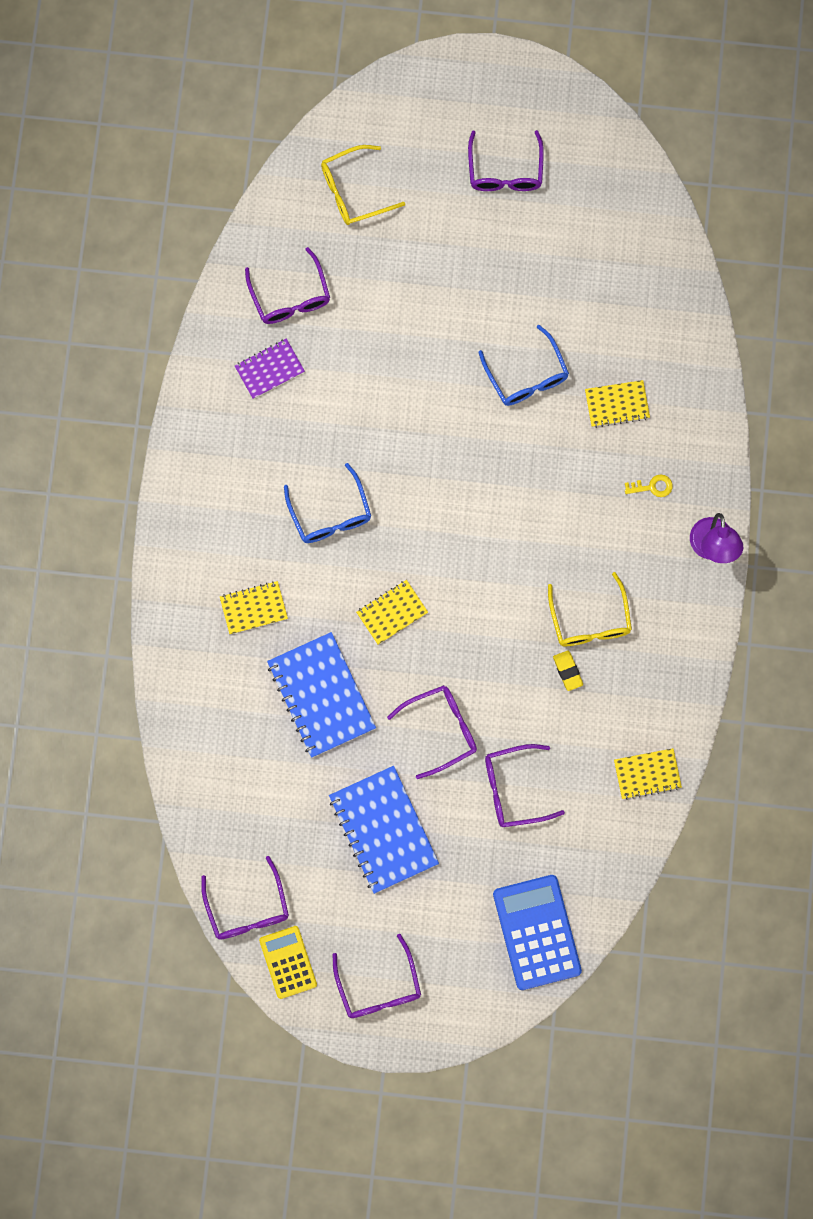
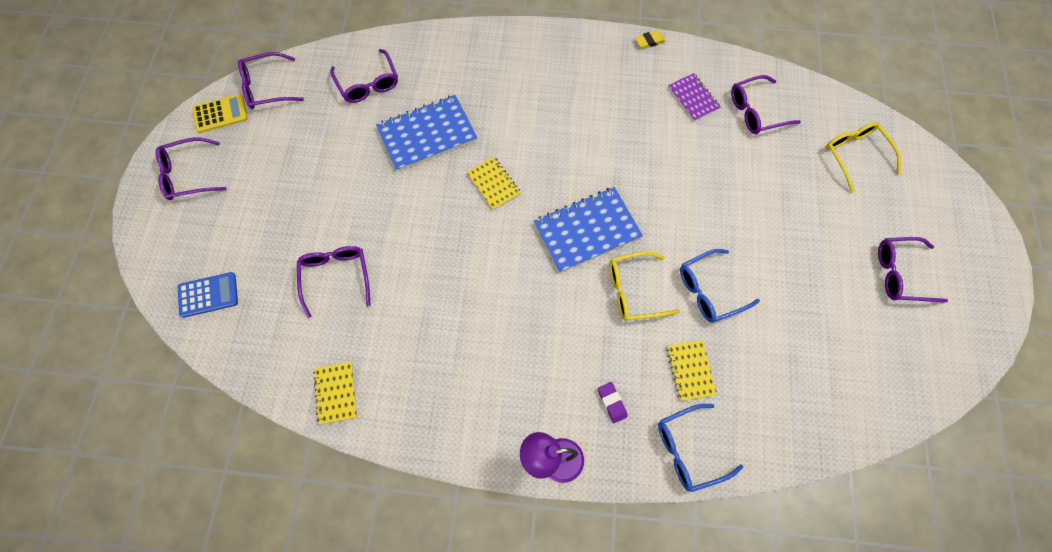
camera: 90 degrees right, 10 degrees down
yellow notebook [220,581,288,635] -> none
blue glasses [284,463,371,543] -> blue glasses moved to [658,404,743,492]
blue notebook [329,766,439,894] -> blue notebook moved to [534,187,643,273]
purple glasses [387,685,477,779] -> purple glasses moved to [330,49,398,103]
blue calculator [493,875,582,990] -> blue calculator [178,272,238,318], size x0.62
yellow glasses [548,572,632,646] -> yellow glasses moved to [609,251,680,321]
yellow eraser [553,651,583,691] -> yellow eraser moved to [635,30,666,49]
yellow key [625,474,673,497] -> purple eraser [598,382,628,423]

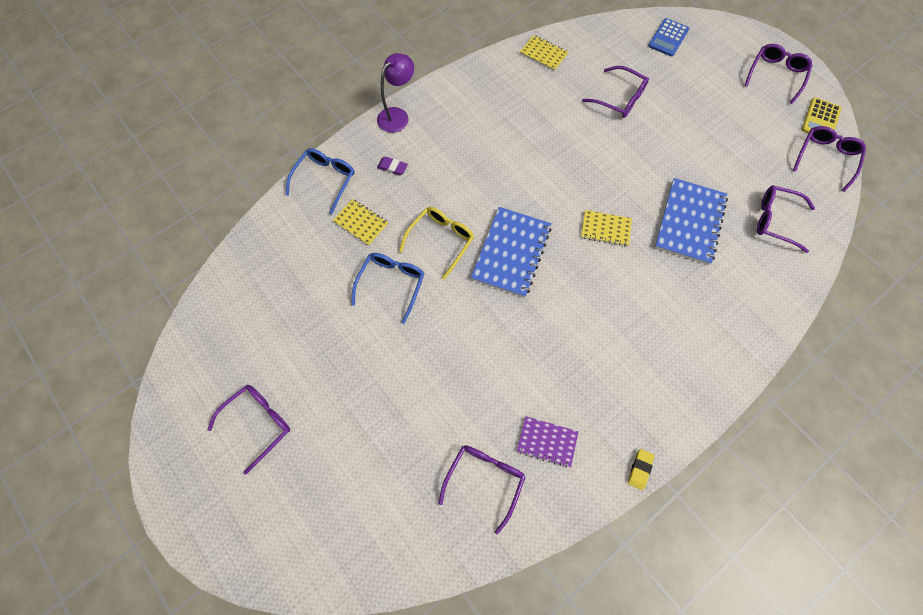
camera: 135 degrees right, 0 degrees up
yellow glasses [826,122,901,193] -> none

